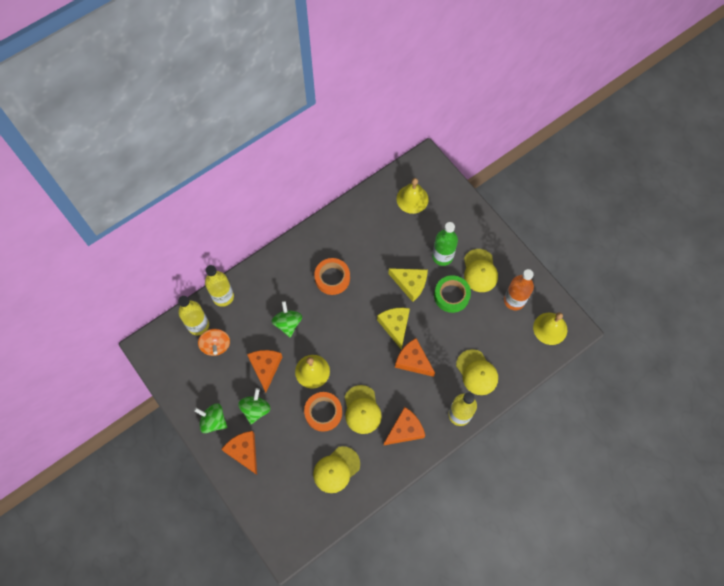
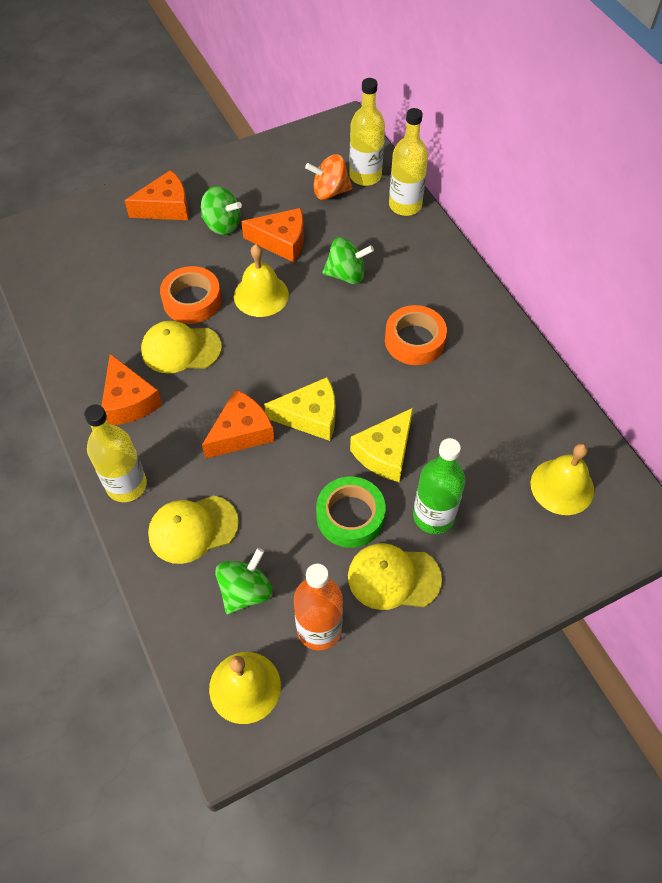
camera: 100 degrees right, 10 degrees down
green spinning top [194,404,228,433] -> green spinning top moved to [215,548,273,614]
yellow cap [313,446,360,493] -> none

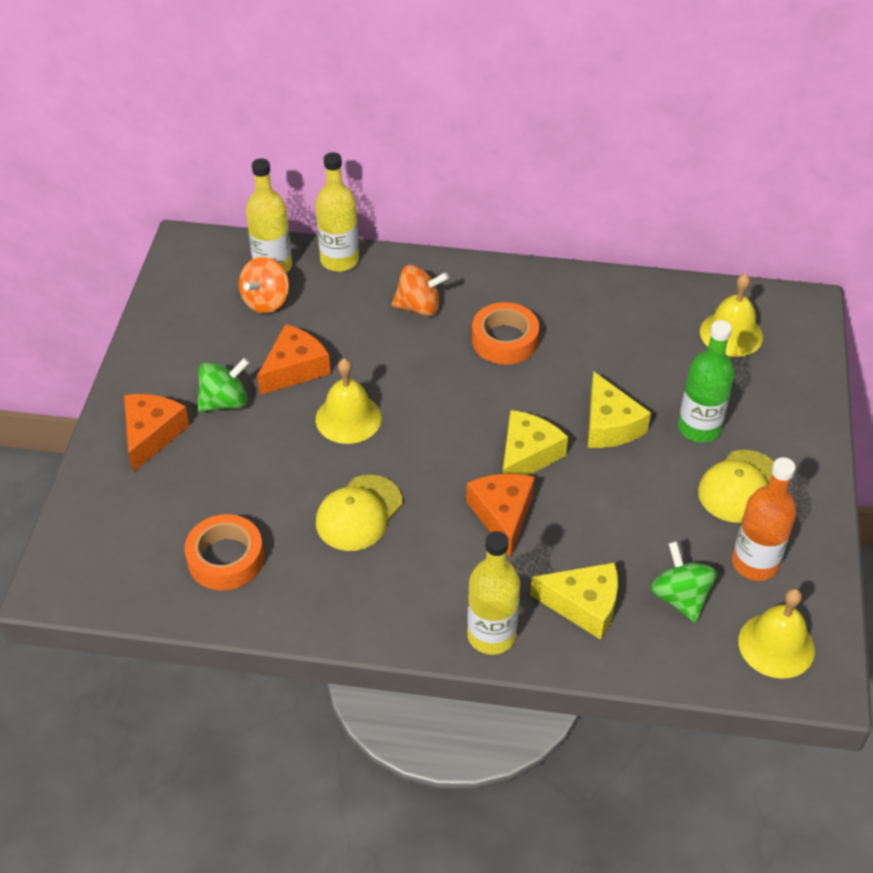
camera: 55 degrees left, 10 degrees down
orange cheese [101,354,162,425] -> none
yellow cap [148,496,239,564] -> yellow cheese [530,562,618,640]
orange tape [160,266,221,324] -> orange tape moved to [185,514,264,591]
green tape [316,477,386,548] -> none
green spinning top [322,237,374,284] -> none
none -> orange spinning top [392,265,449,316]

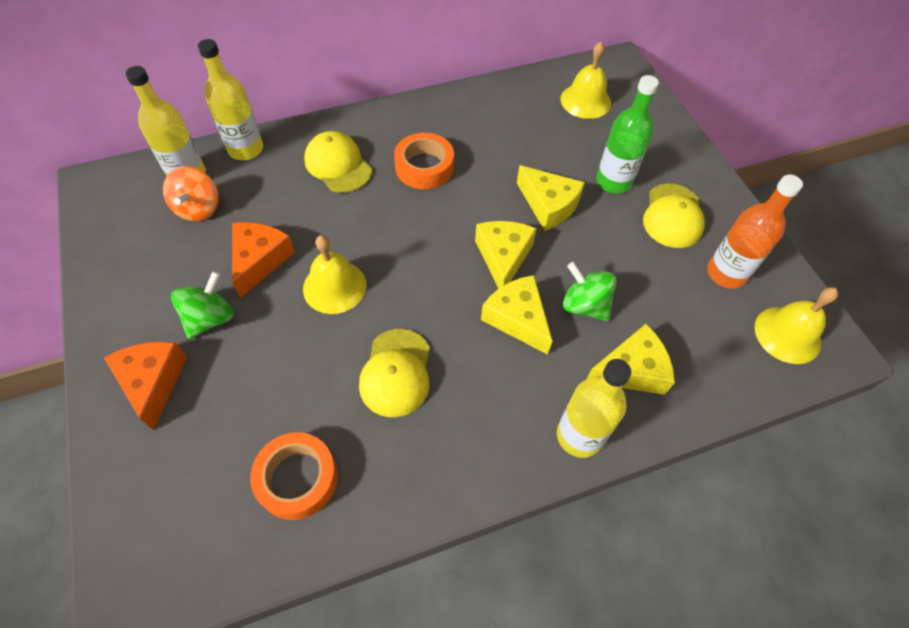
camera: 30 degrees left, 10 degrees up
orange spinning top [392,265,449,316] -> yellow cap [304,131,372,193]
orange cheese [466,474,535,557] -> yellow cheese [481,275,552,355]
green spinning top [651,541,717,622] -> green spinning top moved to [563,262,617,321]

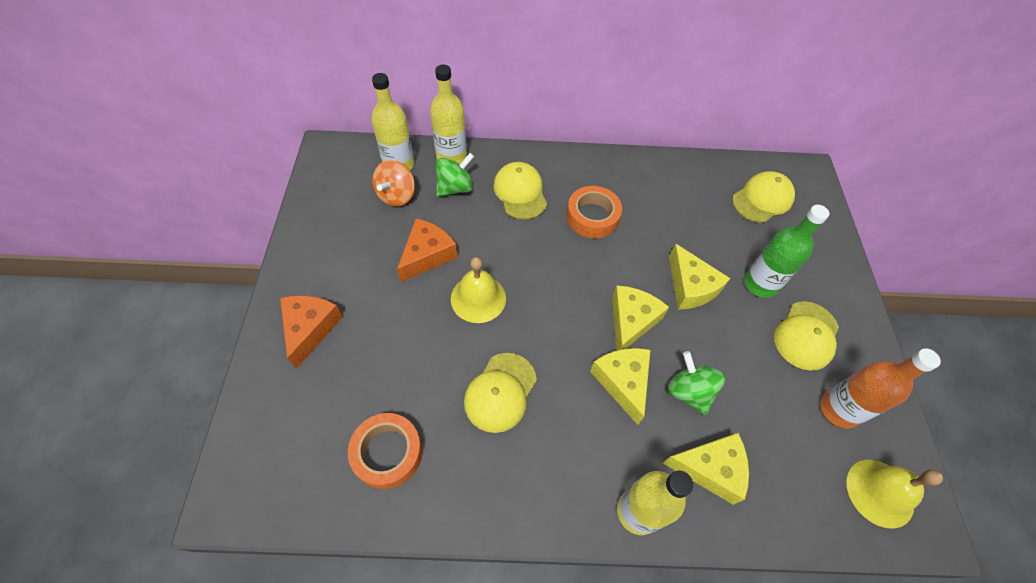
camera: 20 degrees right, 0 degrees up
green spinning top [171,271,234,339] -> green spinning top moved to [436,153,474,197]
yellow bell [560,42,611,119] -> yellow cap [732,171,795,223]

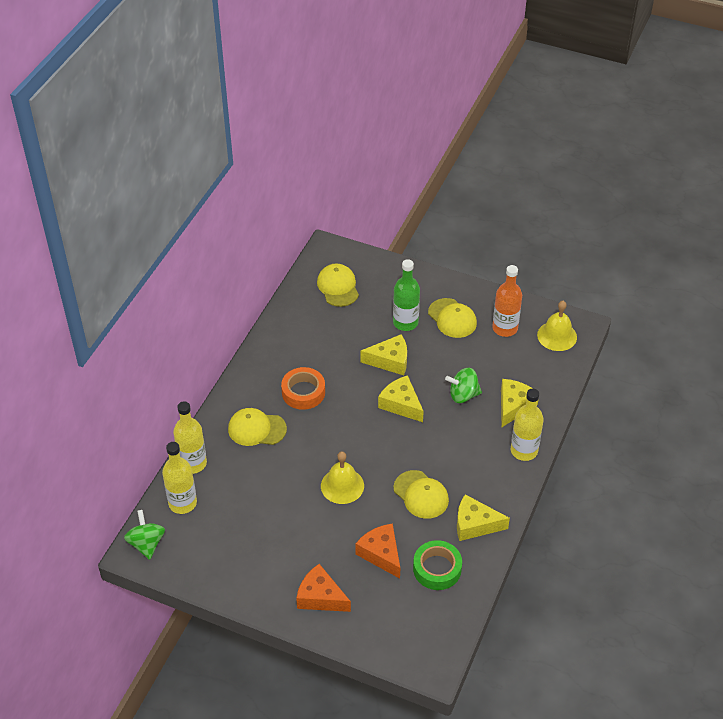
camera: 65 degrees left, 10 degrees down
orange tape [348,413,423,489] -> green tape [413,540,462,590]
orange spinning top [372,160,415,207] -> none
orange cheese [397,218,458,282] -> orange cheese moved to [355,523,400,578]
green spinning top [436,153,474,197] -> green spinning top moved to [124,510,165,560]
yellow cheese [590,348,651,425] -> yellow cheese moved to [457,494,510,541]

